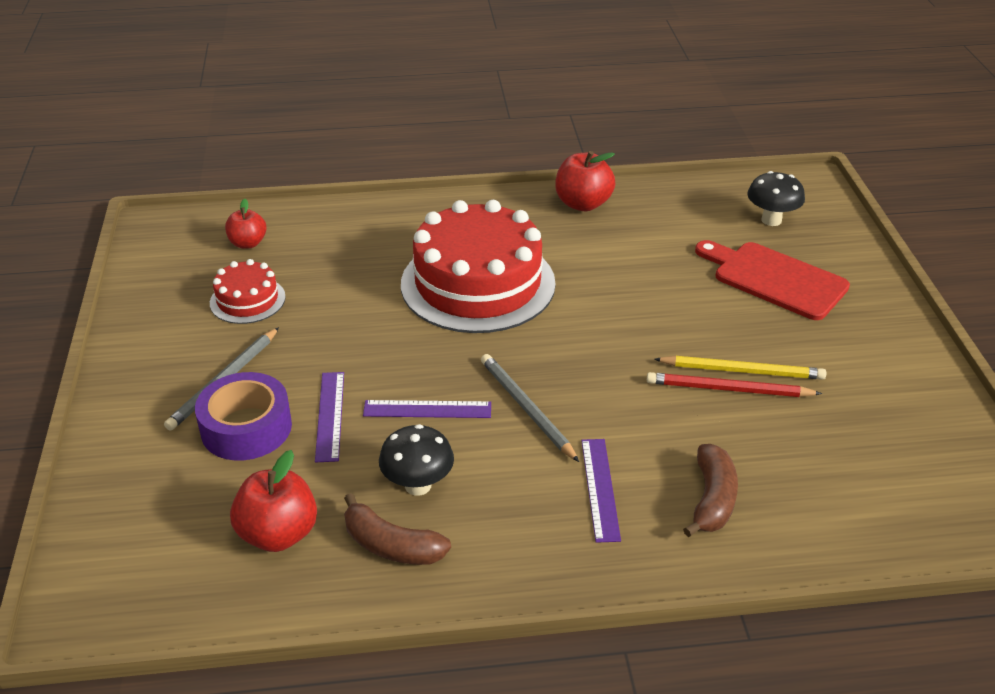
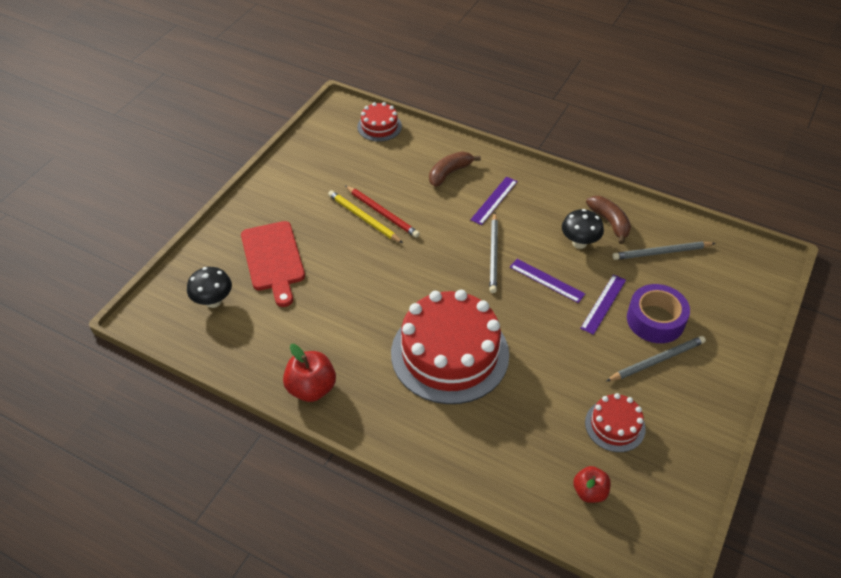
camera: 145 degrees left, 10 degrees up
red apple [230,450,317,552] -> grey pencil [613,241,715,260]
none -> red cake [357,102,402,142]

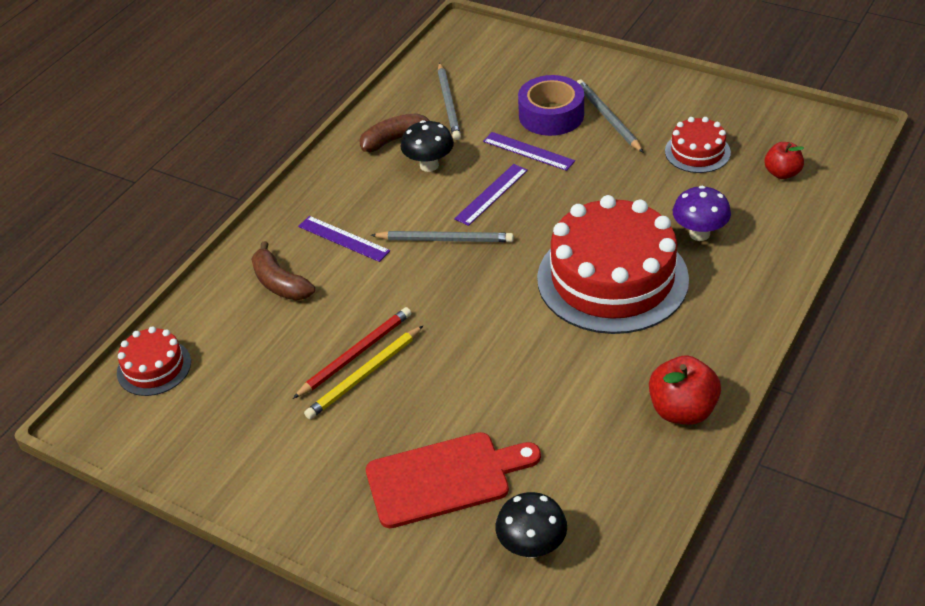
camera: 85 degrees left, 5 degrees down
none -> purple mushroom [673,186,731,241]

